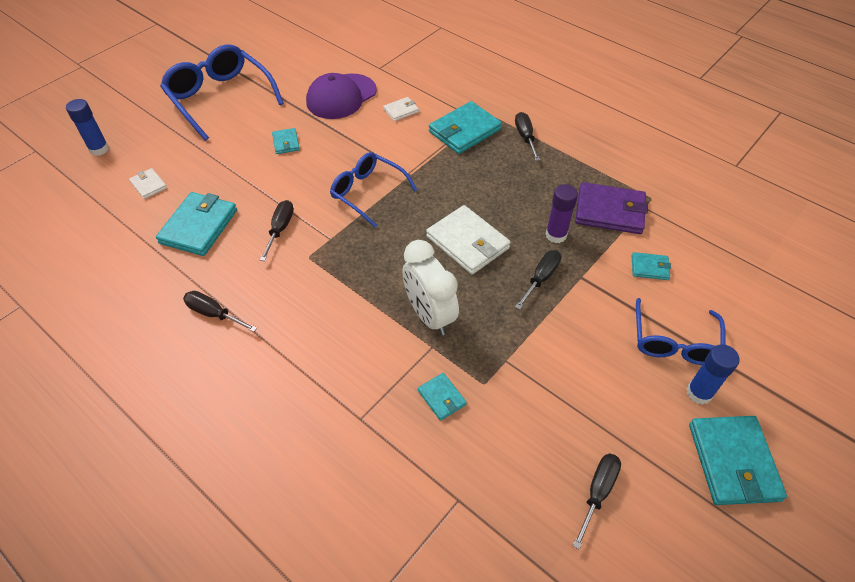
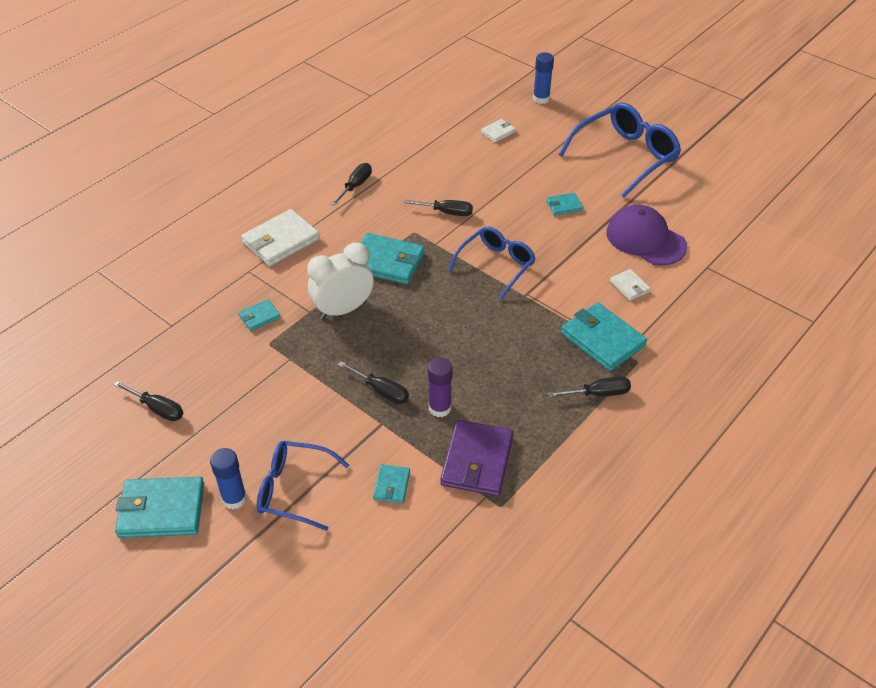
camera: 90 degrees right, 5 degrees down
turquoise wallet [156,192,237,256] -> turquoise wallet moved to [361,233,425,284]
white wallet [426,205,511,275] -> white wallet moved to [241,209,320,266]

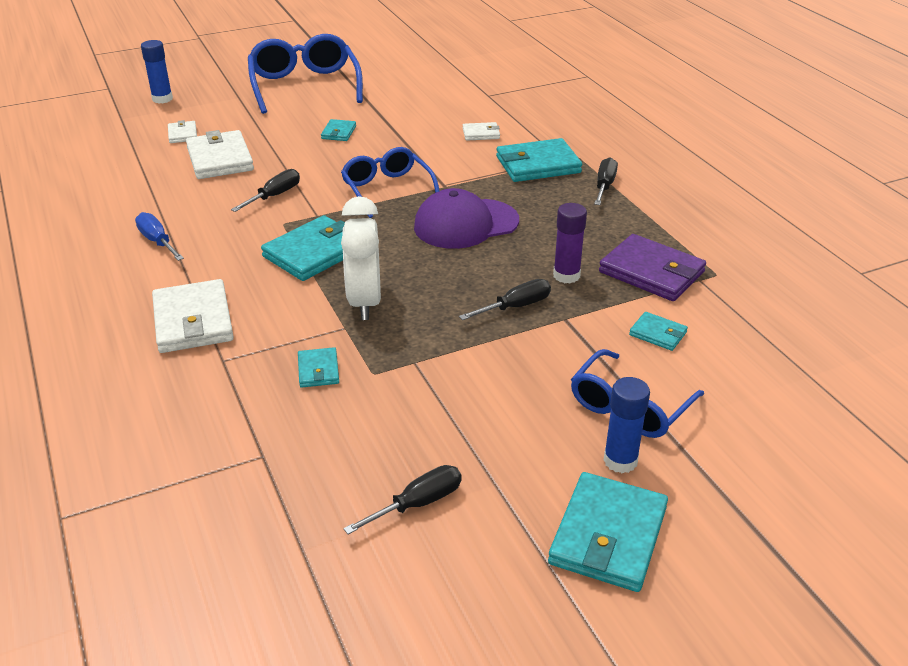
camera: 65 degrees left, 10 degrees down
black screwdriver [331,163,372,206] -> blue screwdriver [135,212,184,261]
purple cap [606,205,687,266] -> purple cap moved to [414,188,519,249]
none -> white wallet [186,130,254,179]

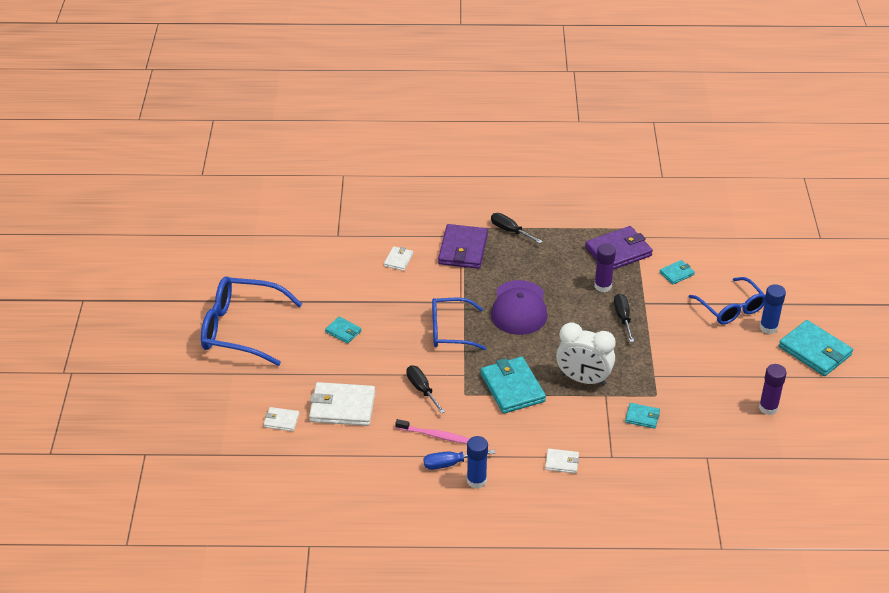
camera: 65 degrees left, 5 degrees up
blue glue stick [141,40,173,104] -> blue glue stick moved to [467,436,488,489]
white wallet [152,279,234,353] -> white wallet [545,449,579,473], size x0.51
black screwdriver [343,465,462,535] -> purple glue stick [759,364,787,415]
turquoise wallet [496,138,582,182] -> purple wallet [438,224,488,269]
none -> pink toothbrush [395,419,469,444]

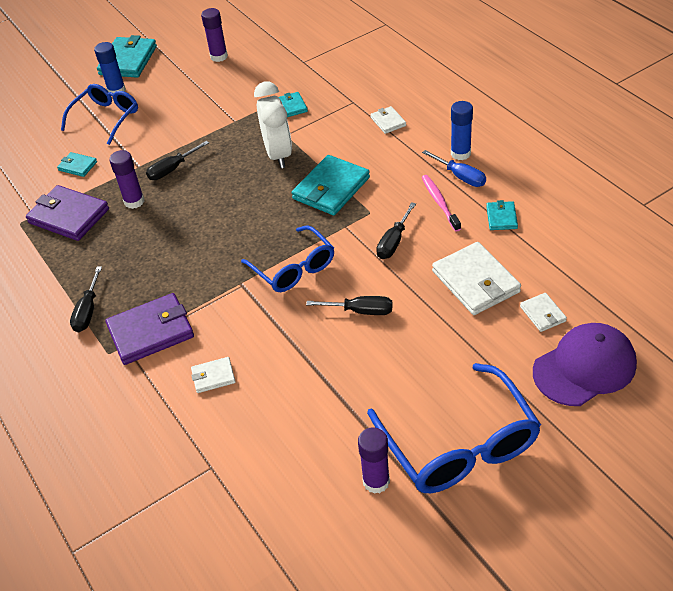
camera: 120 degrees left, 5 degrees up
turquoise wallet [325,317,362,344] -> turquoise wallet moved to [486,200,518,230]
purple cap [491,280,548,335] -> purple cap moved to [533,323,637,406]
none -> black screwdriver [306,296,393,315]
none -> purple glue stick [358,427,390,494]

